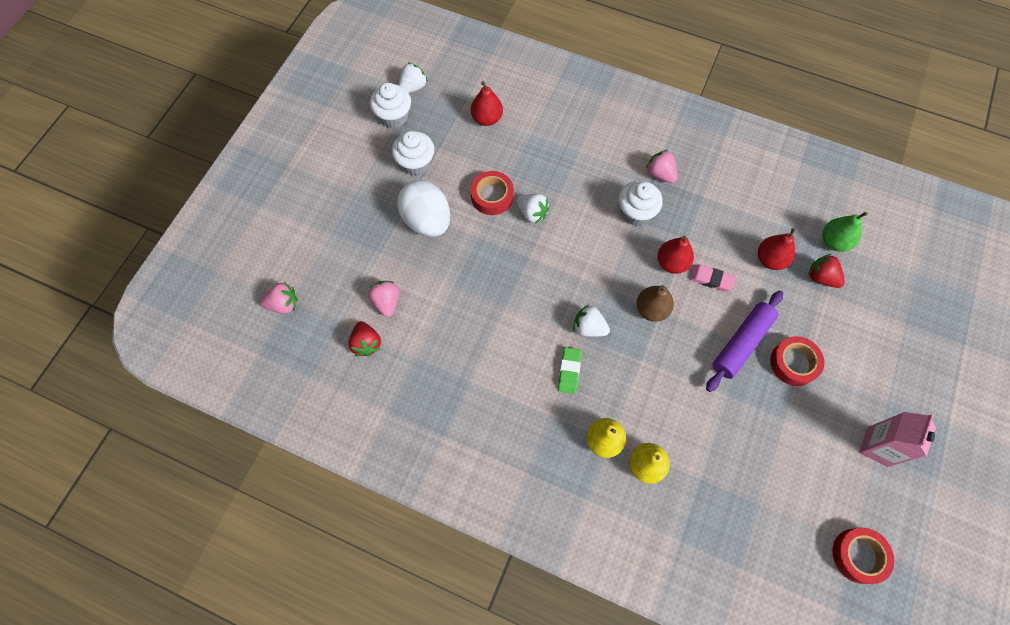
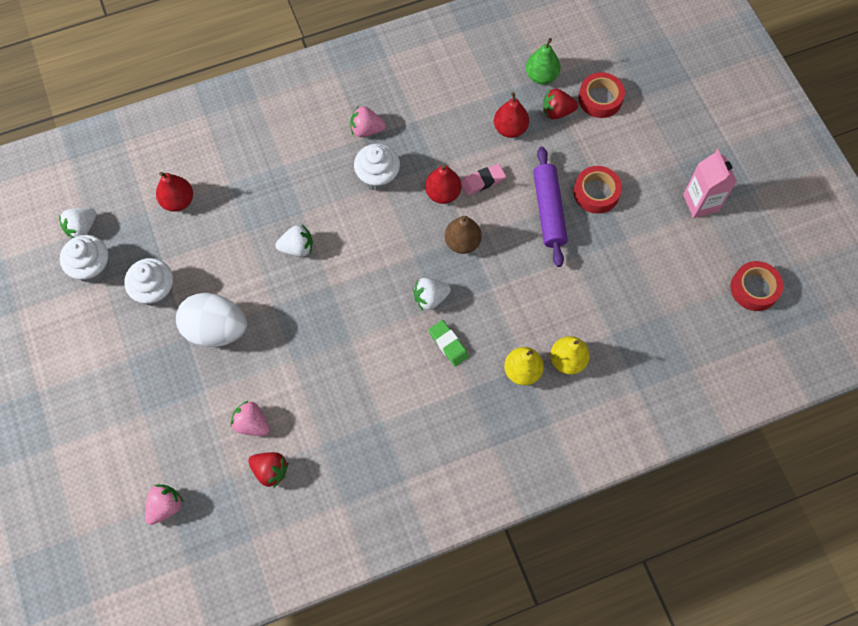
camera: 45 degrees left, 0 degrees up
white strawberry [398,62,428,93] -> white strawberry turned 135 degrees counterclockwise [59,208,96,238]
red tape [470,171,514,215] -> red tape moved to [578,72,625,118]

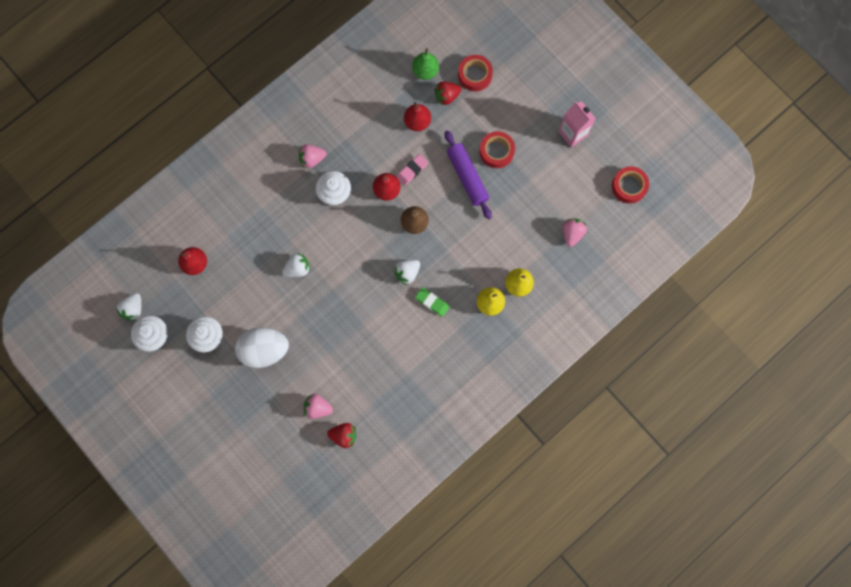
camera: 20 degrees left, 10 degrees up
pink strawberry [145,484,184,525] -> pink strawberry moved to [563,219,587,247]

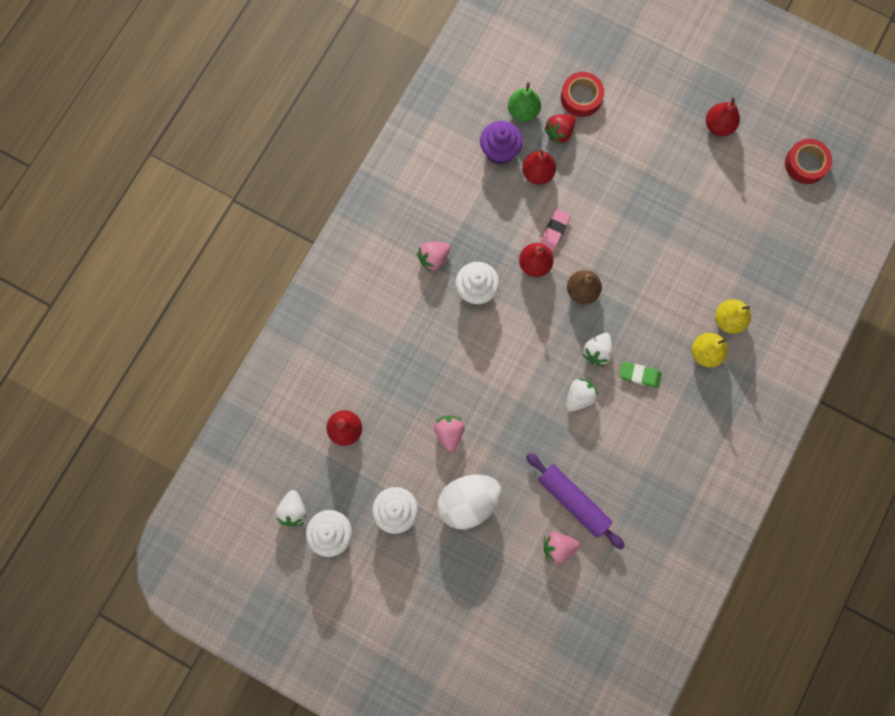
camera: 20 degrees left, 0 degrees up
white strawberry [282,253,310,277] -> white strawberry moved to [566,378,598,412]
red strawberry [327,423,356,448] -> none
purple rolling pin [445,130,492,219] -> purple rolling pin moved to [526,453,625,550]
red tape [479,131,515,168] -> none
pink carton [558,101,596,147] -> red pear [706,97,740,136]
pink strawberry [563,219,587,247] -> pink strawberry moved to [434,415,465,452]
none -> purple cupcake [480,121,523,165]

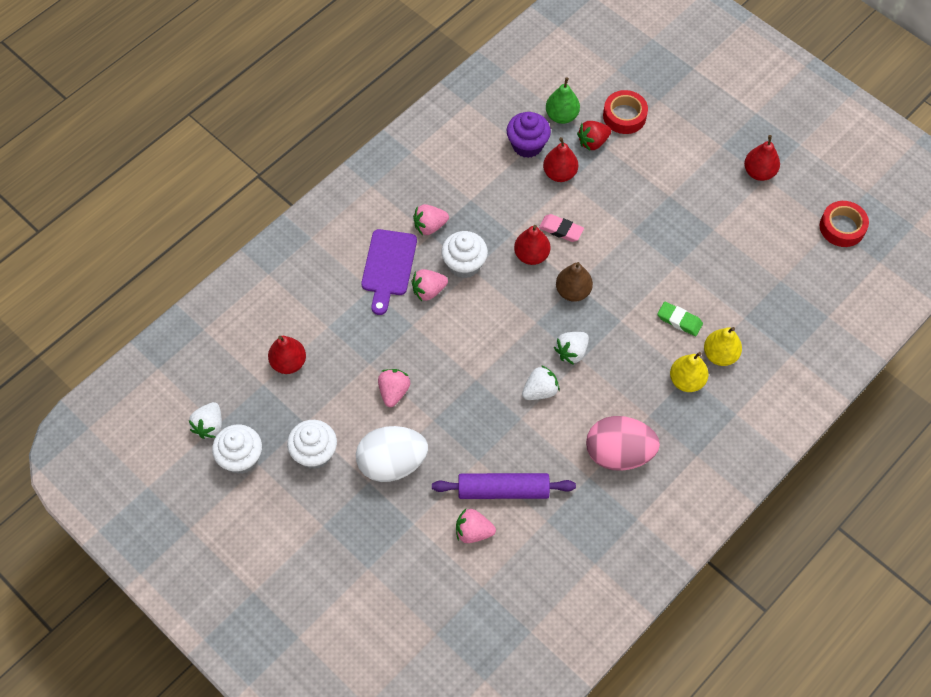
camera: 15 degrees right, 15 degrees down
purple rolling pin [526,453,625,550] -> purple rolling pin turned 60 degrees counterclockwise [432,473,576,499]
pink eraser [540,209,571,251] -> pink eraser turned 75 degrees clockwise [539,214,584,242]
green eraser [619,362,662,388] -> green eraser moved to [657,302,703,336]
none -> purple cutting board [361,229,417,315]
none -> pink strawberry [412,269,448,301]
none -> pink egg [586,416,660,471]

